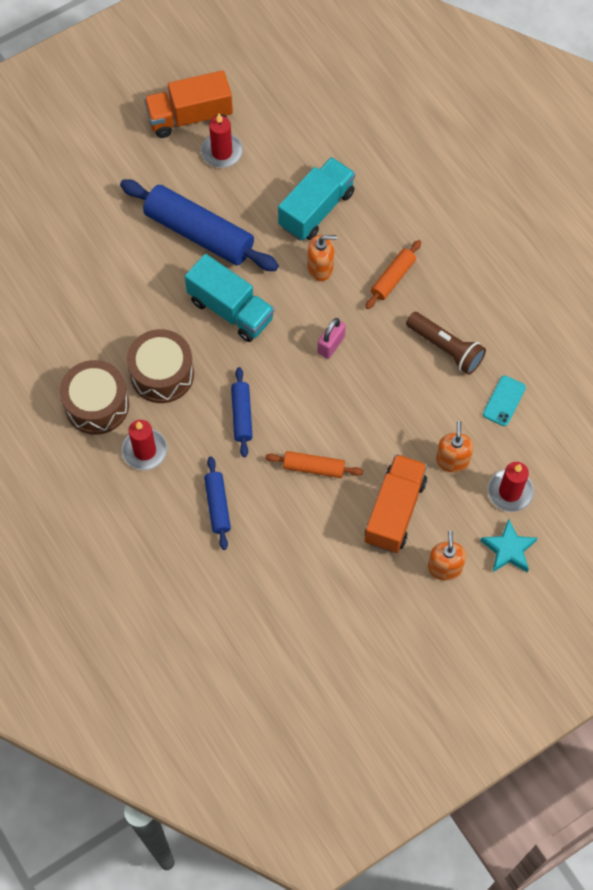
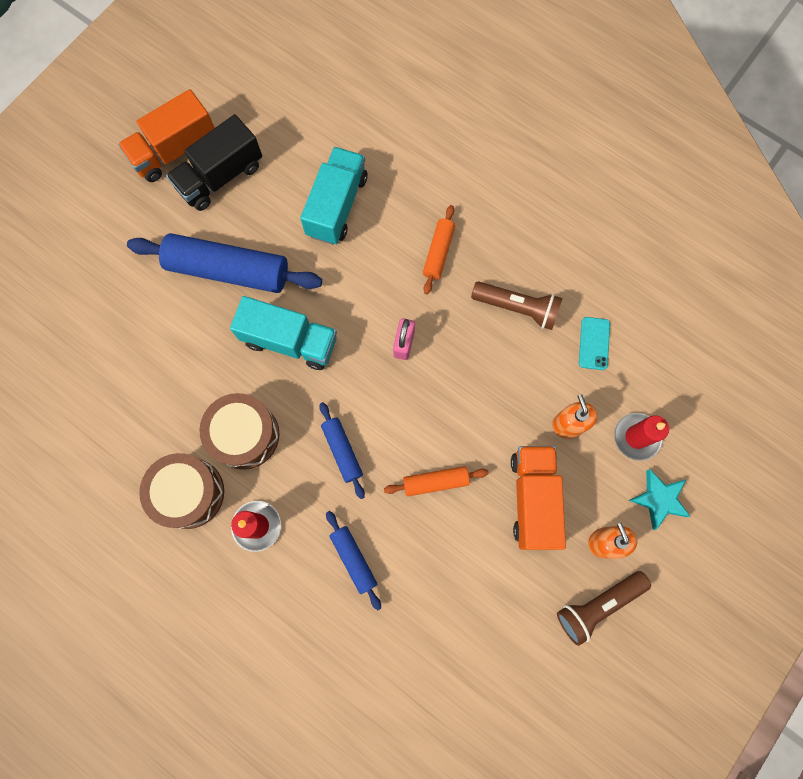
camera: 20 degrees left, 10 degrees up
red candle [201,114,243,168] -> black truck [166,114,262,211]
orange soap dispenser [308,235,337,281] -> none
none -> brown flashlight [557,571,651,646]

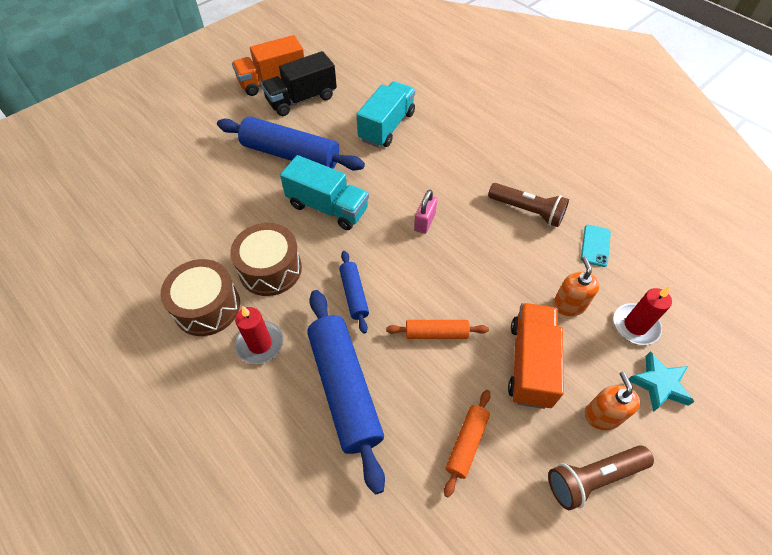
camera: 10 degrees right, 20 degrees down
blue rolling pin [326,511,381,610] -> blue rolling pin [307,290,385,494], size x2.00
orange rolling pin [423,205,455,294] -> orange rolling pin moved to [444,390,491,498]

